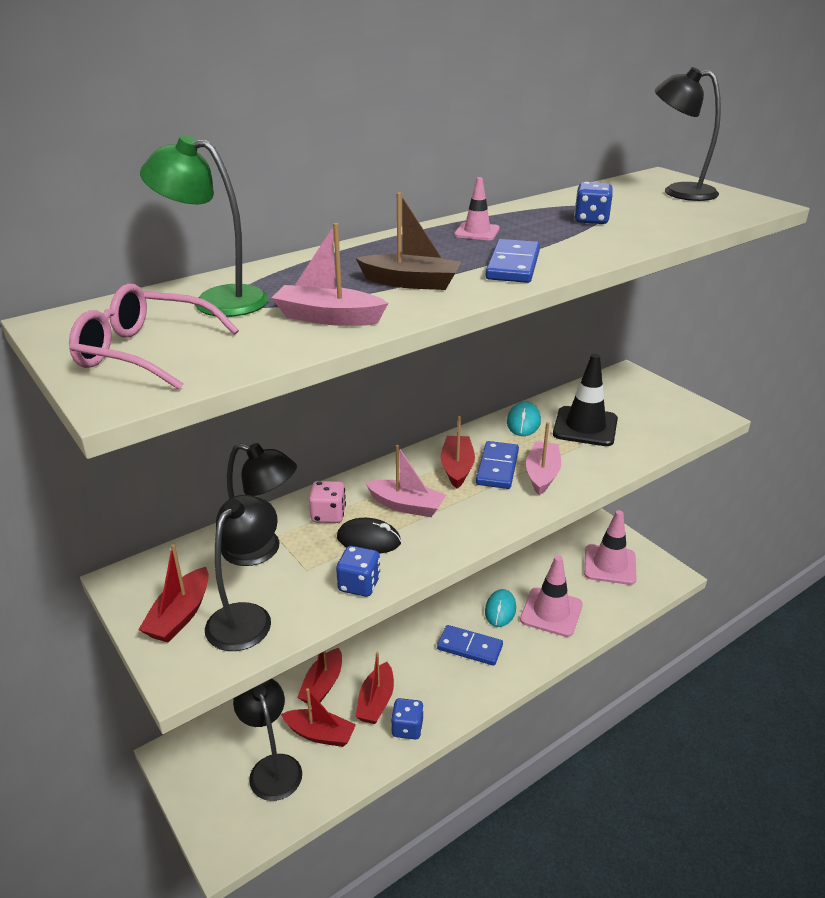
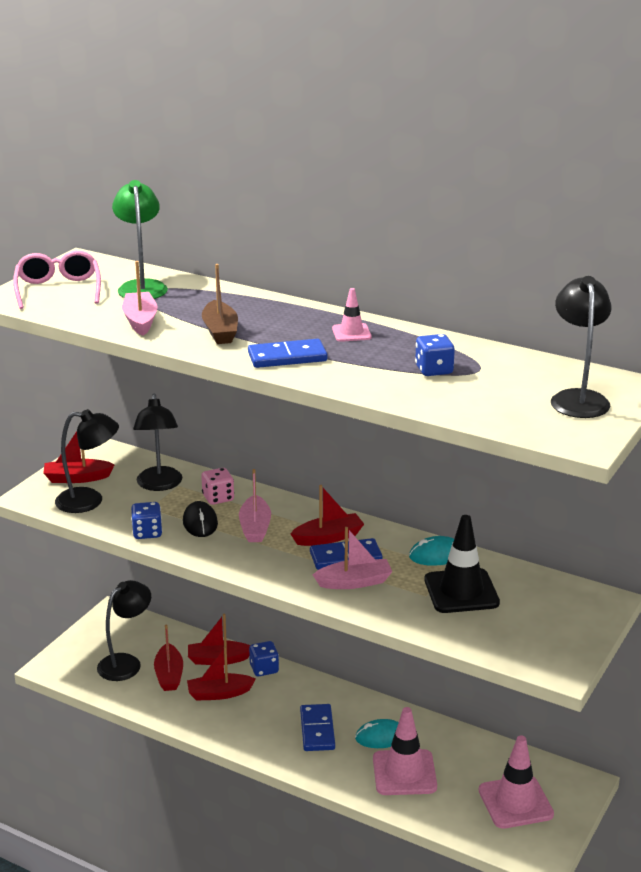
camera: 65 degrees right, 5 degrees down
blue dice [391,698,424,740] -> blue dice moved to [249,641,279,676]

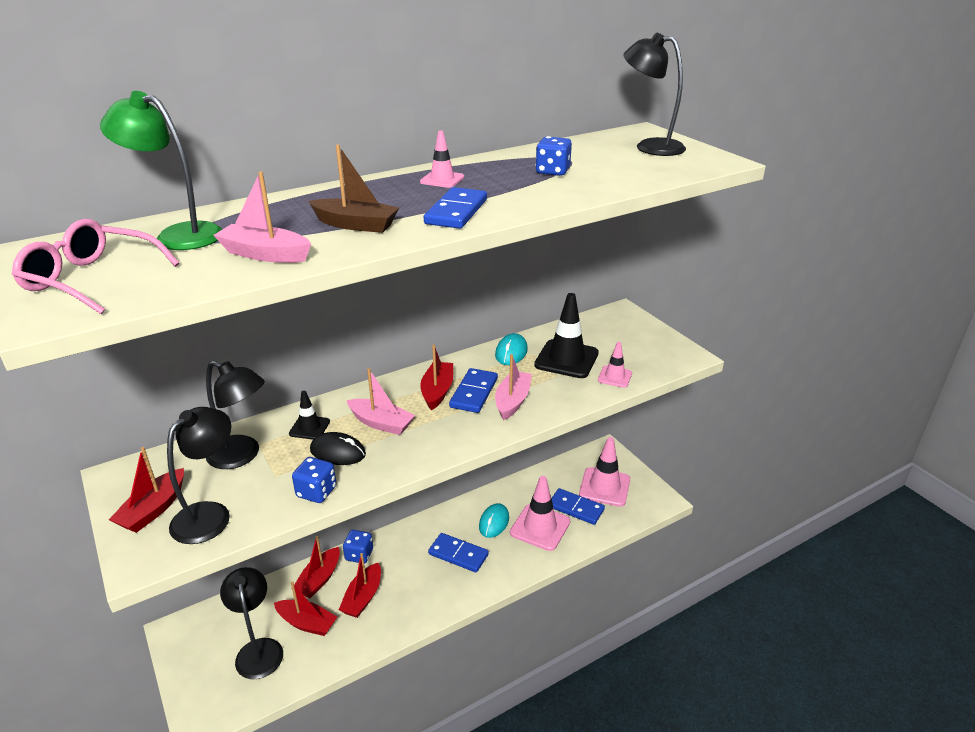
camera: 60 degrees left, 5 degrees up
pink dice [201,468,234,505] -> black traffic cone [289,391,330,440]
none -> blue domino [551,488,605,525]
none -> pink traffic cone [598,342,632,388]

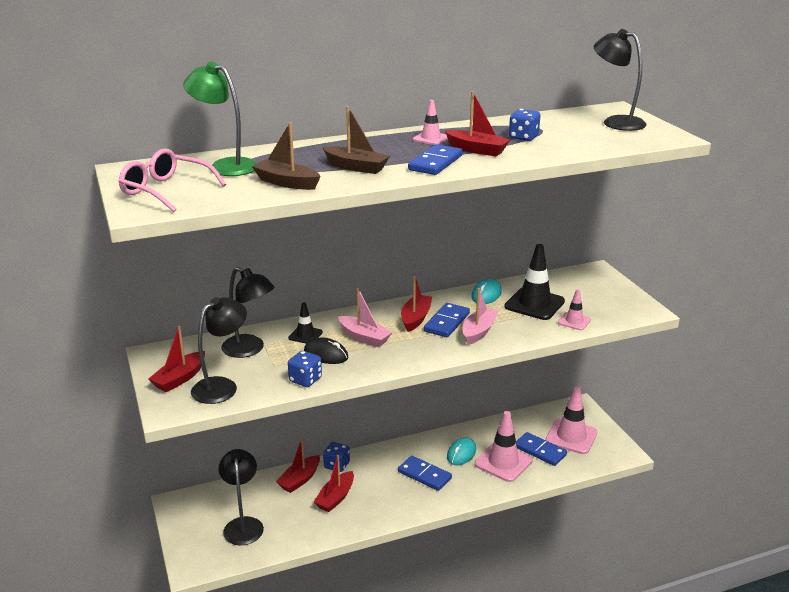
camera: 10 degrees right, 5 degrees down
pink boat [213,172,311,263] -> brown boat [252,122,321,190]
red boat [274,581,337,636] -> red boat moved to [445,91,510,156]

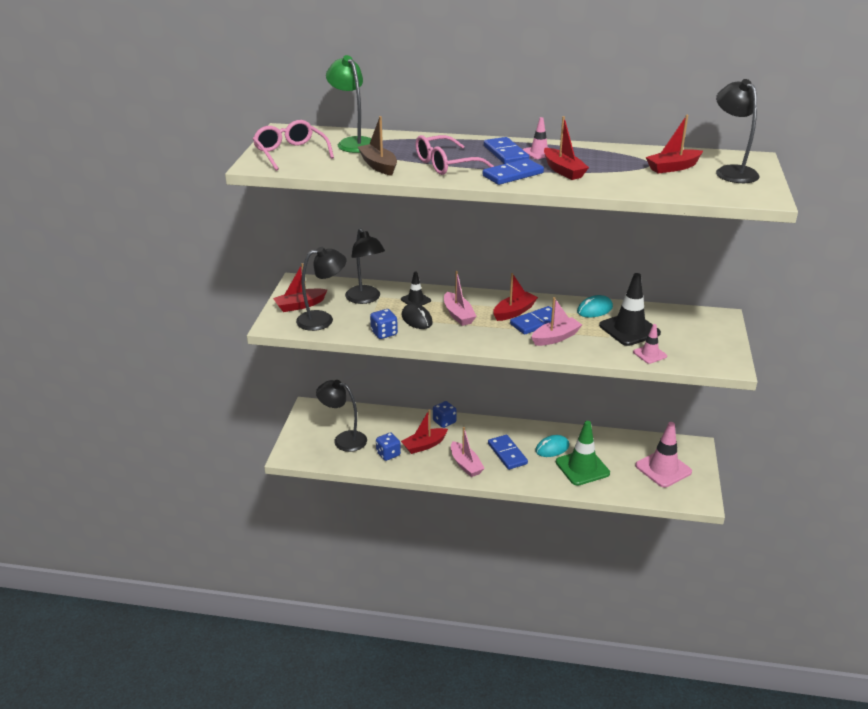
camera: 30 degrees right, 5 degrees up
black lamp [219,449,264,545] -> black lamp turned 90 degrees counterclockwise [316,380,367,452]
red boat [276,438,320,493] -> red boat moved to [646,115,703,173]
brown boat [323,106,390,174] -> pink glasses [416,135,494,175]
pink traffic cone [474,411,533,482] -> green traffic cone [556,421,610,486]
blue dice [509,109,540,141] -> blue dice moved to [376,432,401,461]
blue domino [516,432,567,466] -> blue domino moved to [484,137,529,164]
none -> pink boat [451,427,485,477]

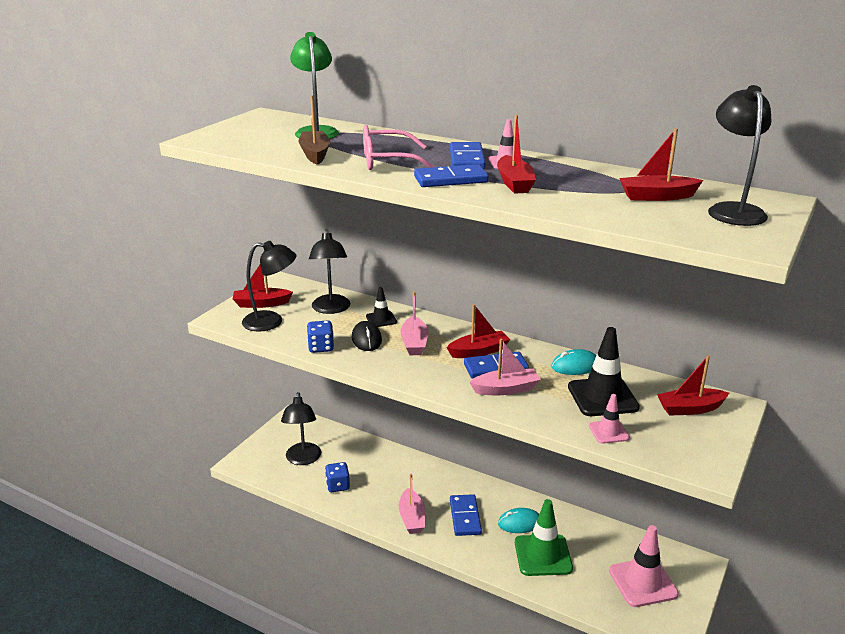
camera: 20 degrees right, 5 degrees down
pink glasses [253,120,334,171] -> none
black lamp [316,380,367,452] -> black lamp turned 135 degrees counterclockwise [281,392,321,465]
red boat [401,409,448,454] -> red boat moved to [657,355,729,416]
blue dice [433,401,457,428] -> none

